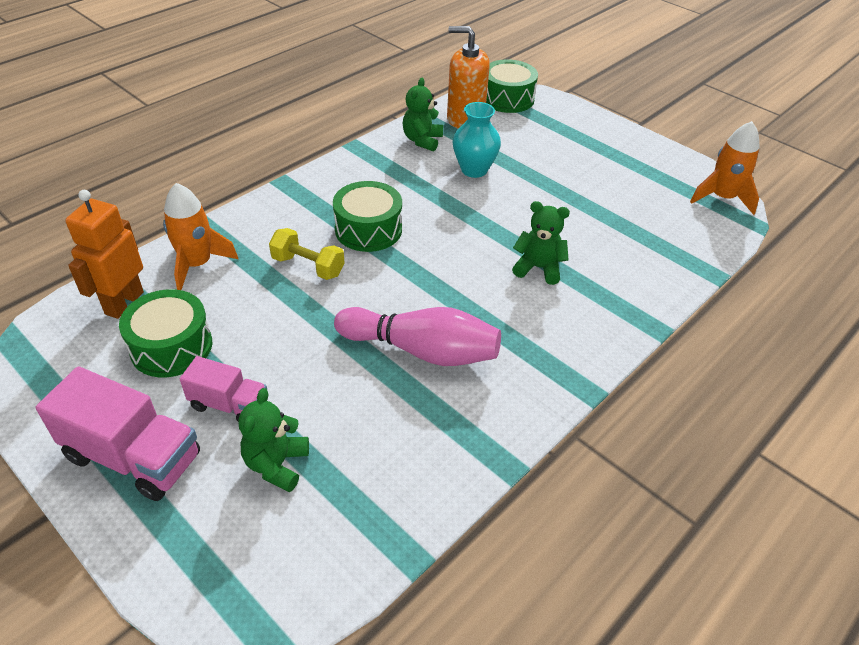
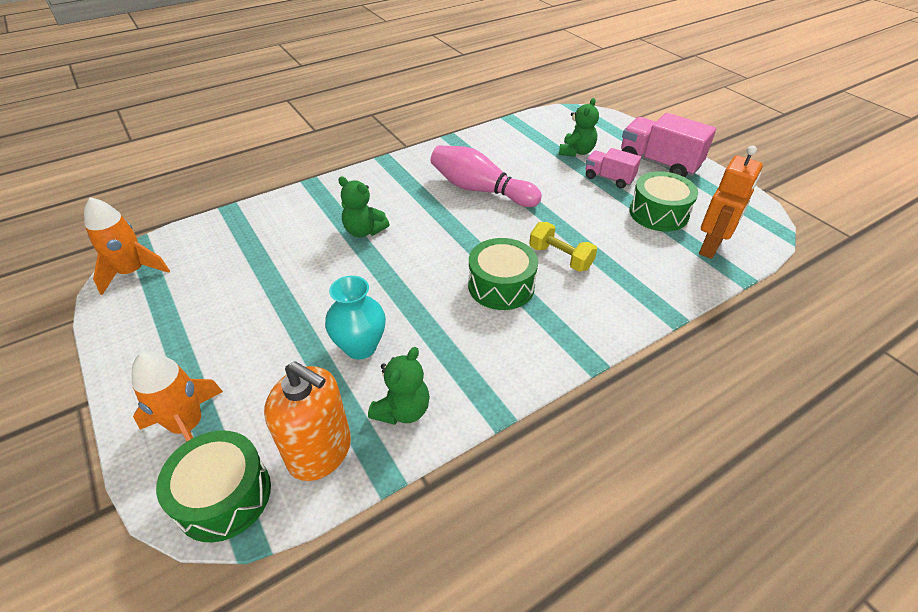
camera: 165 degrees left, 0 degrees up
orange rocket [163,183,238,290] -> orange rocket moved to [132,352,223,441]

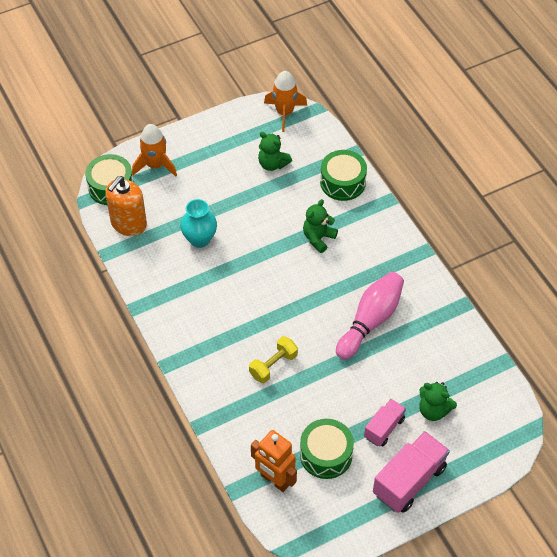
camera: 95 degrees right, 10 degrees up
green teddy bear [368,347,430,425] -> green teddy bear moved to [258,132,292,171]
green drum [468,238,538,310] -> green drum moved to [320,150,367,201]

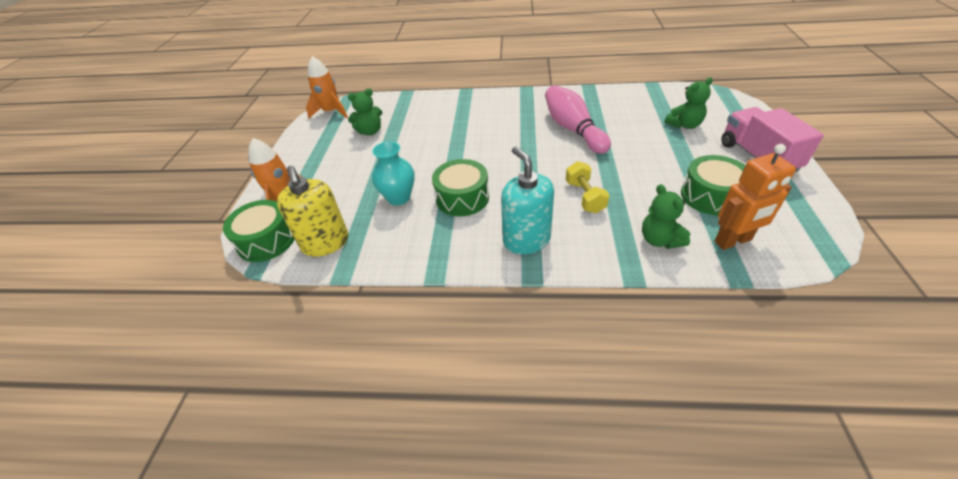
camera: 55 degrees left, 10 degrees down
orange soap dispenser [106,176,147,236] -> yellow soap dispenser [277,166,348,257]
green teddy bear [303,199,338,253] -> green teddy bear moved to [642,184,690,249]
green drum [320,150,367,201] -> green drum moved to [432,159,489,216]
pink truck [364,399,406,447] -> none
none -> turquoise soap dispenser [501,147,554,255]

